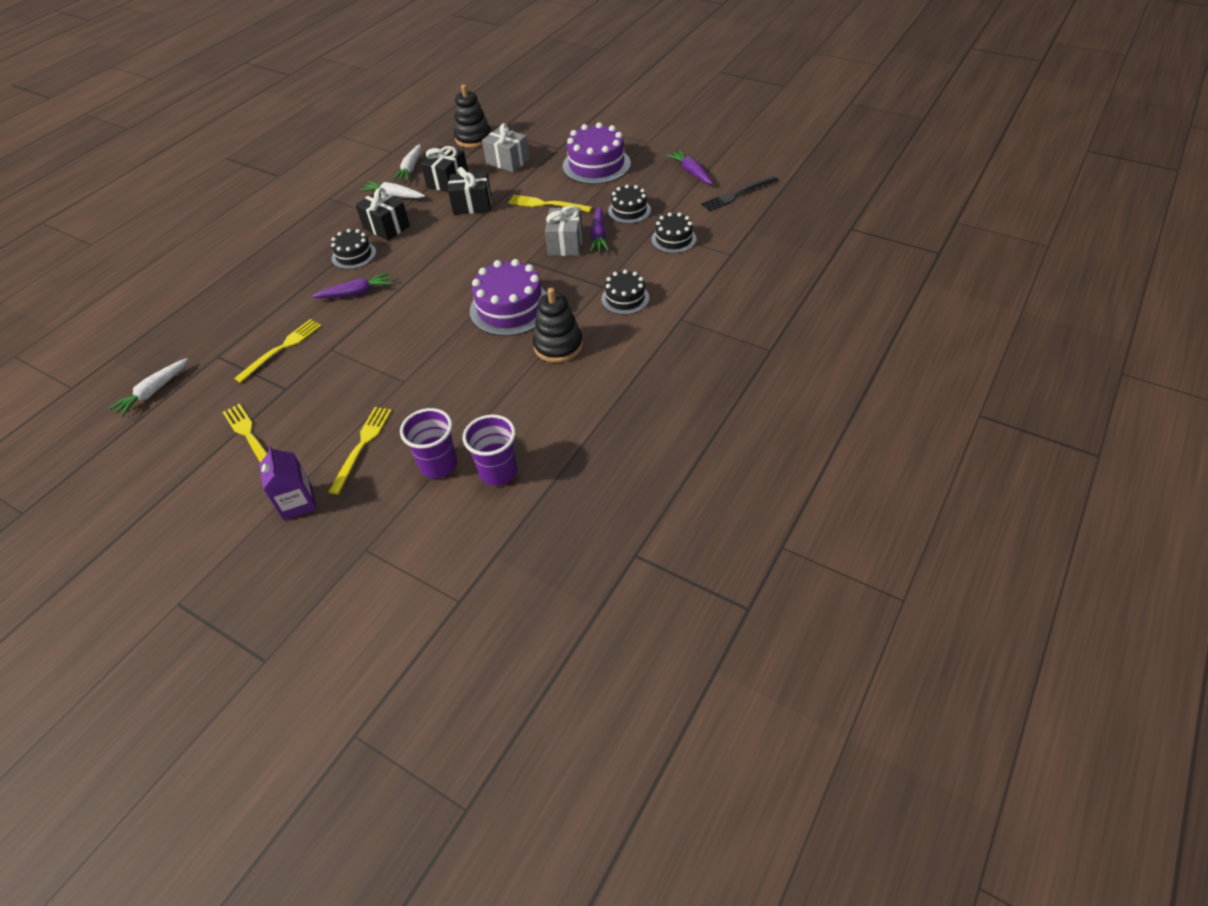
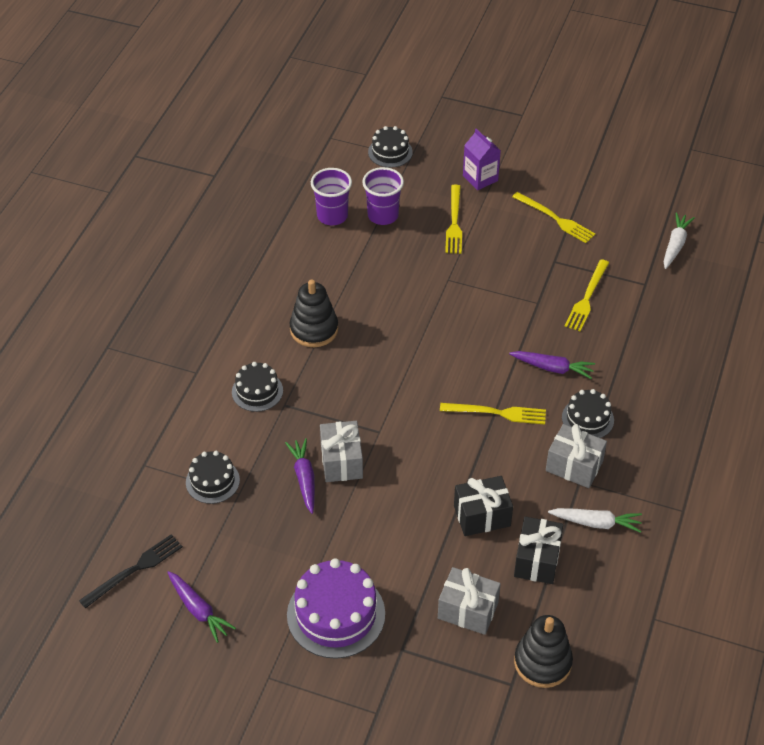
camera: 165 degrees right, 0 degrees up
purple carrot [312,272,392,298] -> purple carrot turned 135 degrees counterclockwise [509,351,595,379]
black gift [355,187,410,241] -> grey gift [546,424,607,488]
white carrot [392,144,421,181] -> none
purple cake [470,259,547,336] -> none
yellow fork [508,195,592,212] -> yellow fork moved to [440,403,546,425]
black cake [608,185,651,224] -> black cake moved to [368,126,413,168]

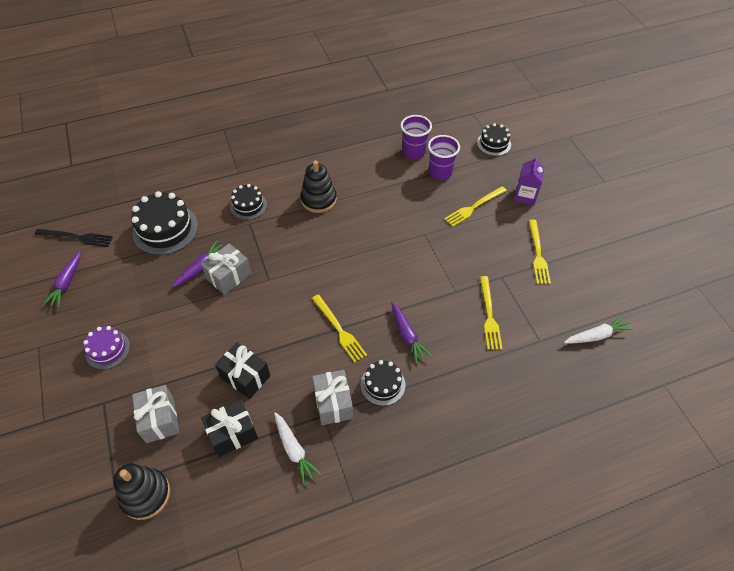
camera: 50 degrees right, 5 degrees up
black cake [186,451,240,504] -> black cake [131,191,198,255], size x1.70
purple cake [287,558,385,659] -> purple cake [83,326,130,370], size x0.59
yellow fork [564,259,609,332] -> yellow fork turned 75 degrees counterclockwise [480,276,502,350]

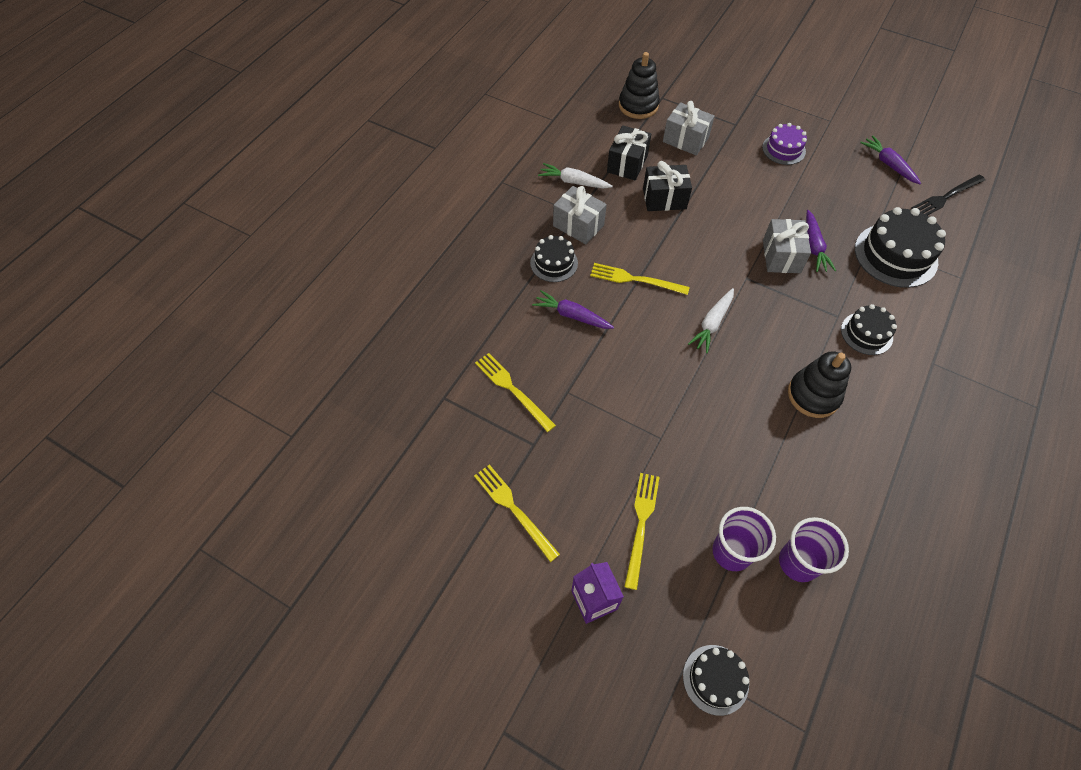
camera: 140 degrees right, 5 degrees up
white carrot [564,315,633,344] -> white carrot moved to [688,288,734,353]

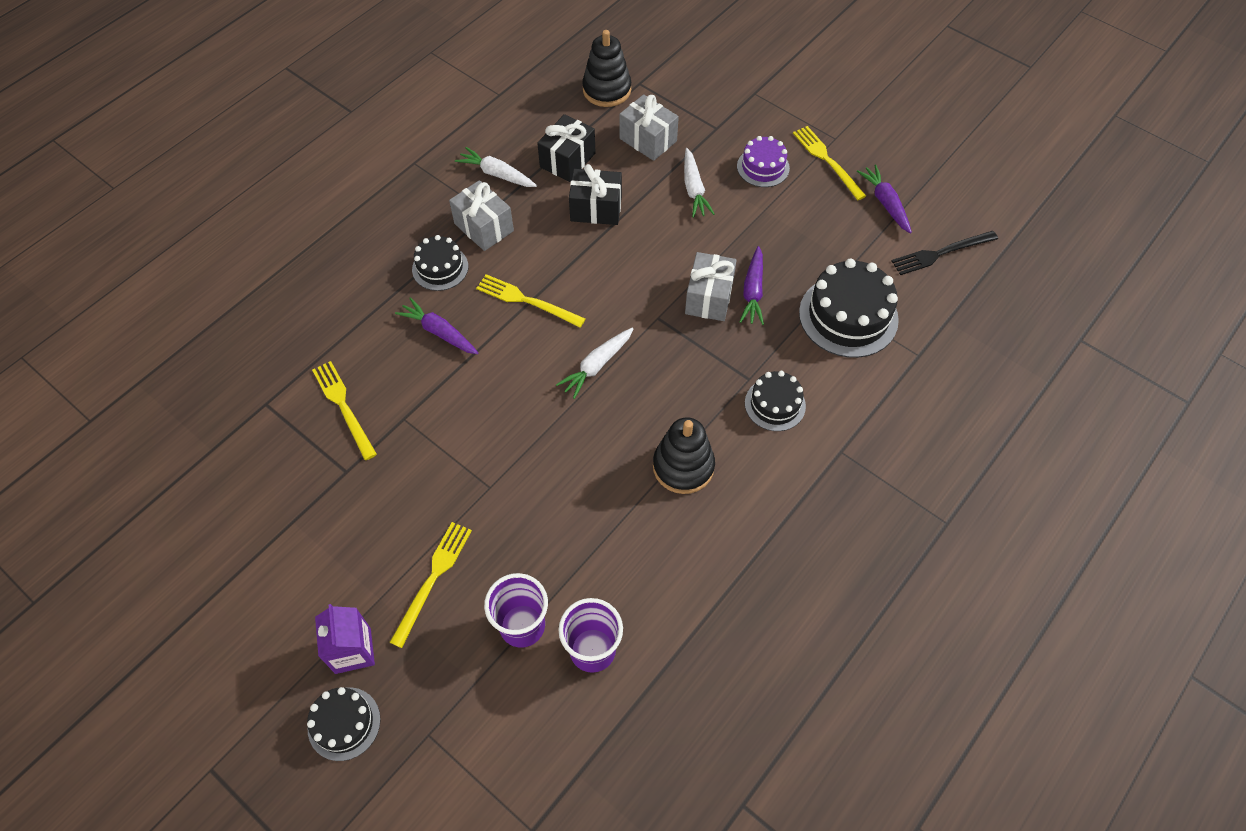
camera: 10 degrees right, 0 degrees up
yellow fork [474,464,560,562] -> yellow fork moved to [793,126,866,200]
black cake [683,645,749,716] -> black cake moved to [307,687,381,761]
none -> white carrot [684,148,715,218]

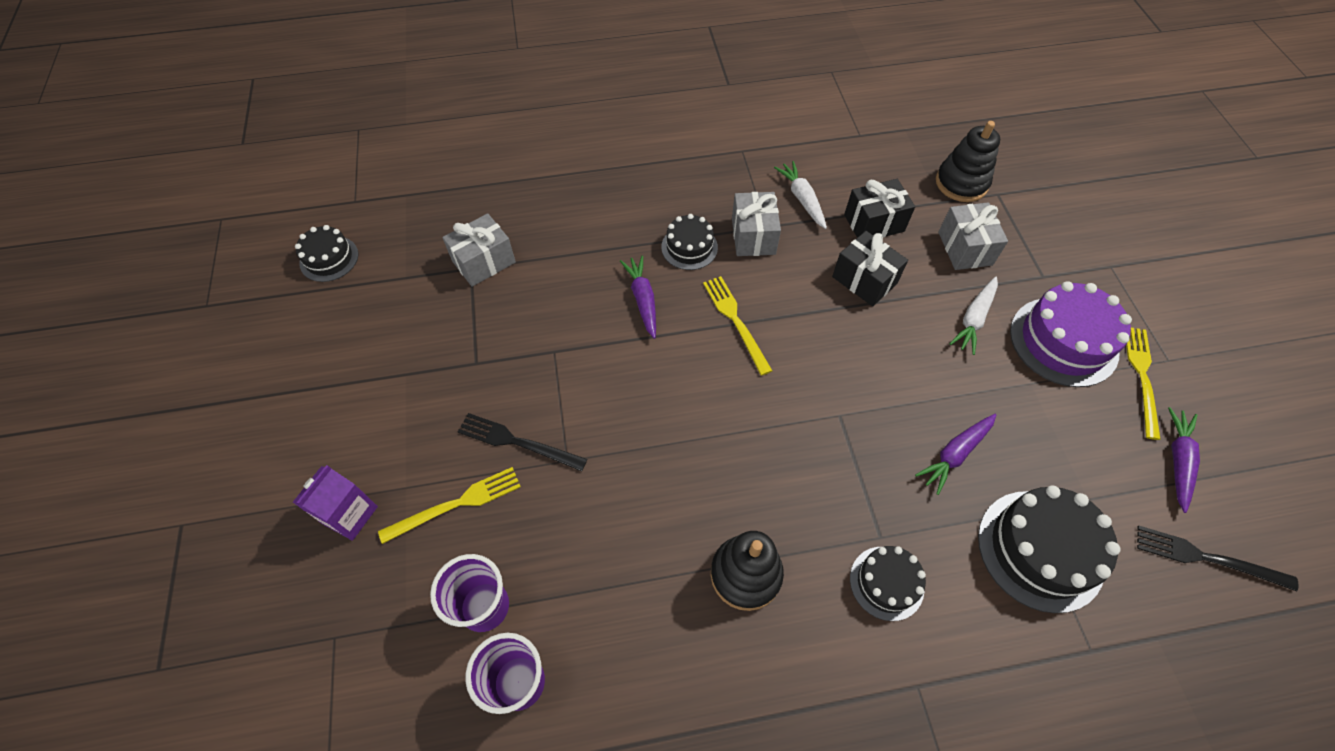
camera: 40 degrees right, 0 degrees up
black cake [307,687,381,761] -> black cake moved to [295,225,359,282]
yellow fork [312,361,377,460] -> none
white carrot [556,327,634,399] -> none
grey gift [685,252,737,321] -> grey gift moved to [442,213,516,287]
purple cake [737,136,790,187] -> purple cake [1010,281,1132,387], size x1.70
none -> black fork [458,413,587,471]

